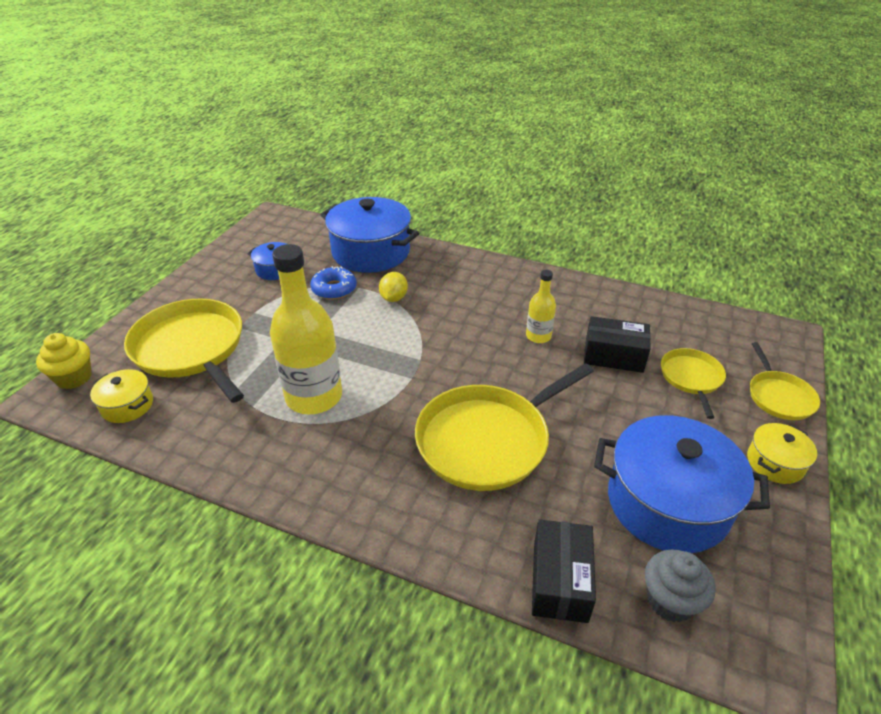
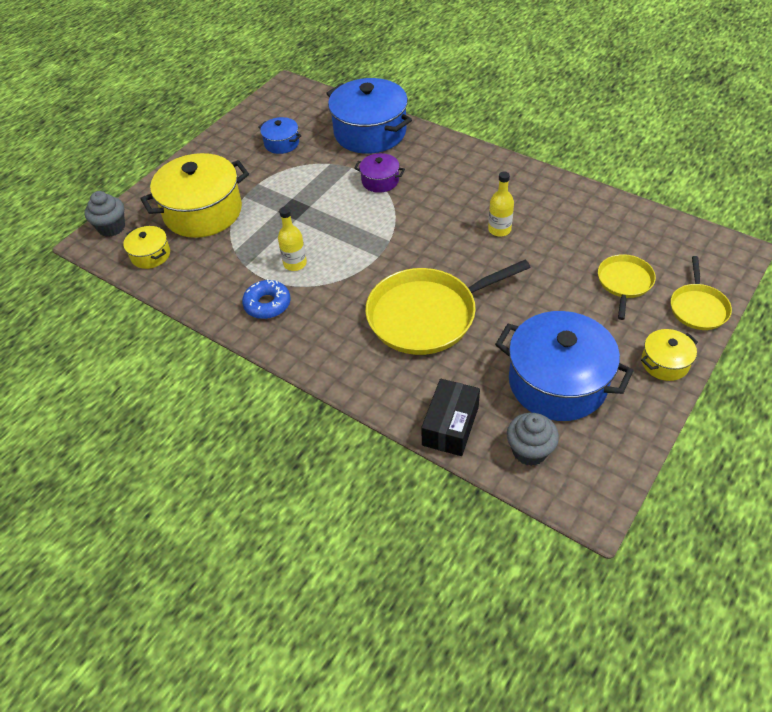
camera: 15 degrees right, 10 degrees up
yellow cupcake [36,333,92,389] -> grey cupcake [84,191,125,237]
yellow pan [124,299,244,403] -> yellow pot [140,153,249,238]
yellow bottle [270,244,342,415] -> yellow bottle [278,207,307,271], size x0.50
blue donut [310,266,357,300] -> blue donut moved to [242,279,290,319]
yellow lemon [379,272,408,302] -> purple pot [354,153,405,193]
black box [584,316,651,373] -> none

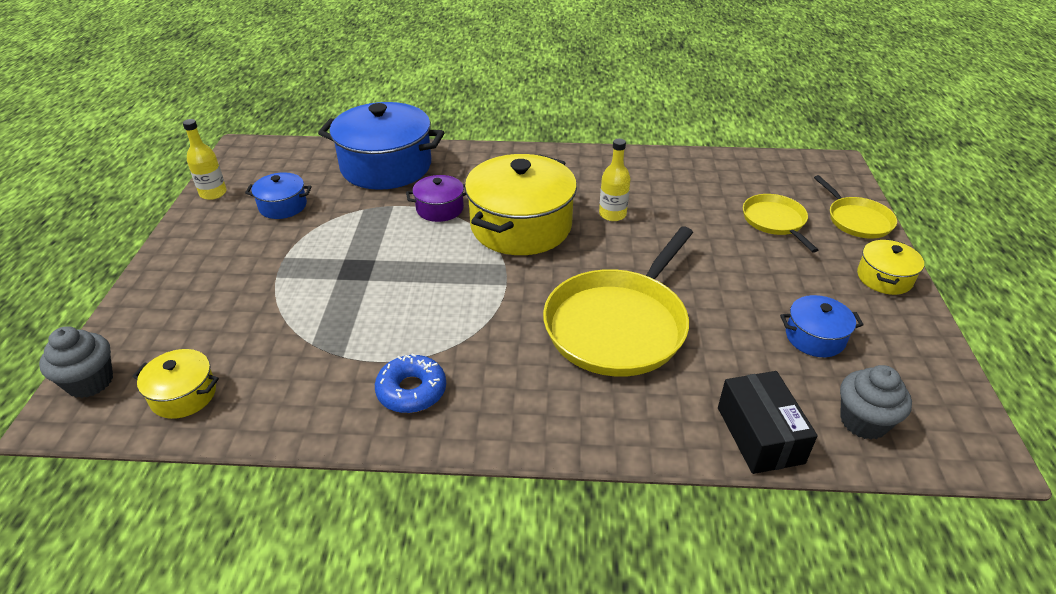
camera: 35 degrees left, 10 degrees down
yellow pot [140,153,249,238] -> yellow pot moved to [465,154,577,255]
yellow bottle [278,207,307,271] -> yellow bottle moved to [183,119,227,200]
blue pot [495,311,634,421] -> blue pot [780,295,864,357], size x0.48

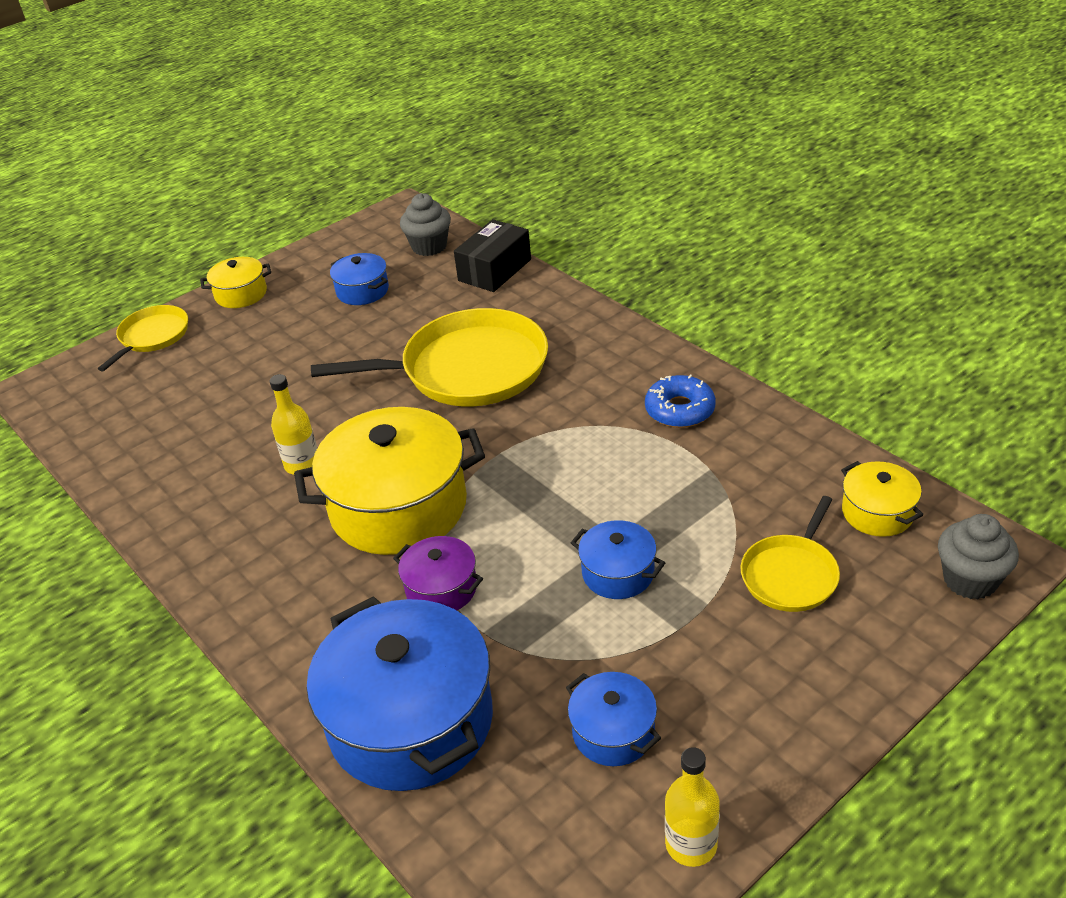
camera: 130 degrees left, 0 degrees up
yellow pan [743,194,818,253] -> yellow pan moved to [740,496,840,612]
none -> blue pot [571,520,665,599]

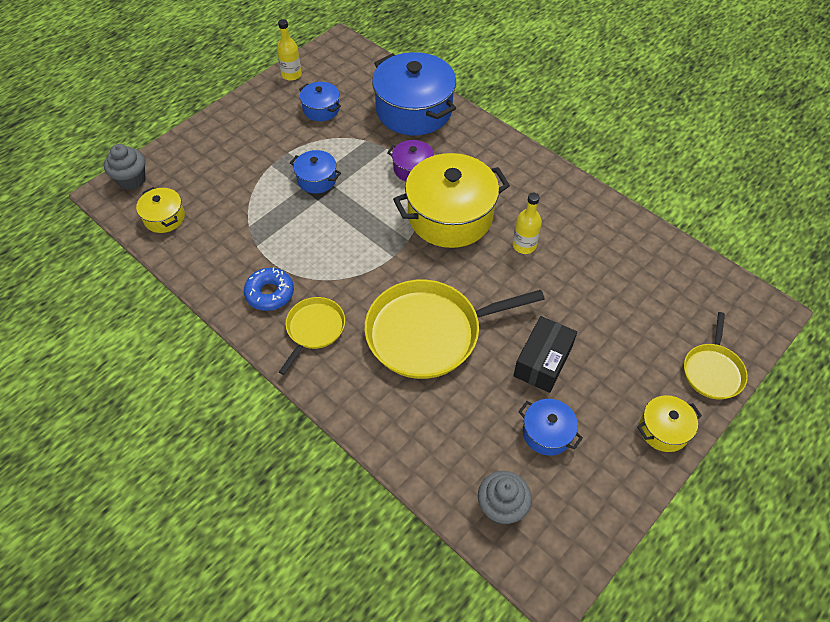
camera: 170 degrees right, 15 degrees up
black box [454,219,531,292] -> black box moved to [513,316,577,393]
yellow pan [740,496,840,612] -> yellow pan moved to [279,297,345,375]

